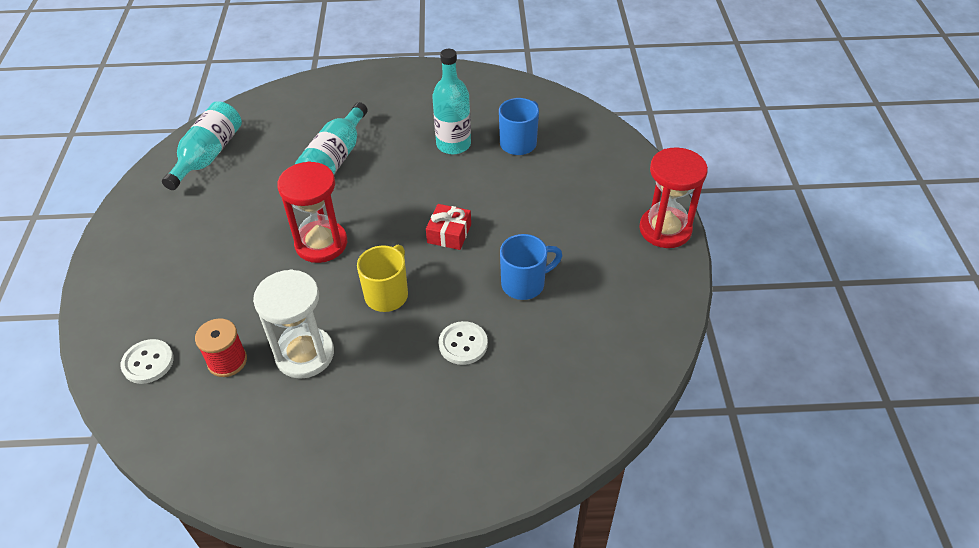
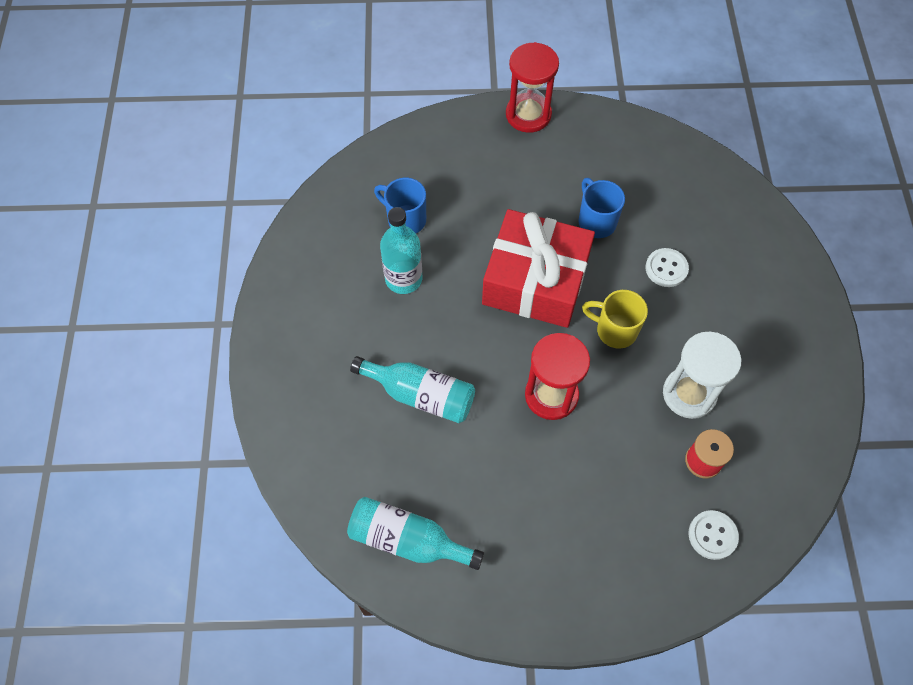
camera: 90 degrees left, 15 degrees up
red gift [426,204,471,250] -> red gift [482,209,595,328], size x2.48

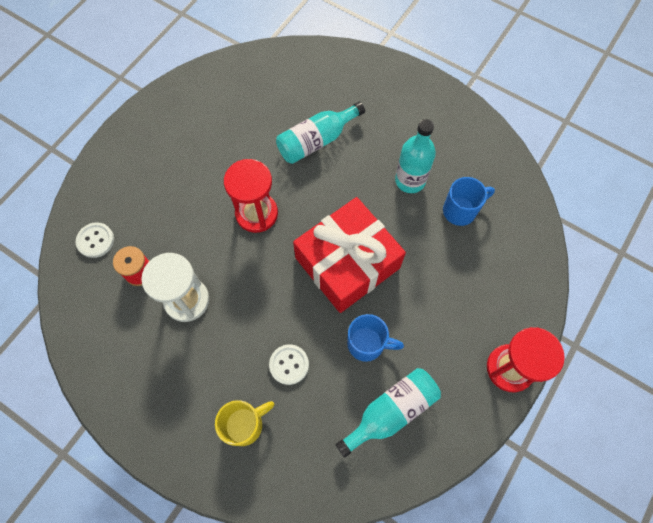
camera: 125 degrees right, 5 degrees up
turquoise bottle [347,497,484,570] -> turquoise bottle moved to [335,368,441,458]
yellow mug [582,290,648,349] -> yellow mug moved to [215,400,274,446]

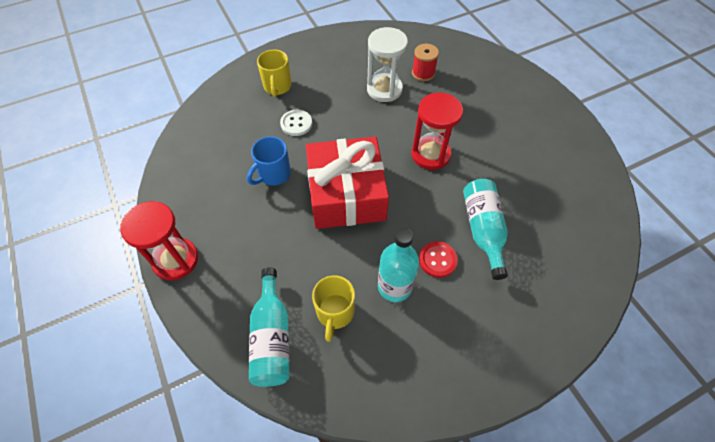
camera: 120 degrees right, 10 degrees down
white button [76,222,114,258] -> none
turquoise bottle [335,368,441,458] -> turquoise bottle moved to [249,268,289,387]
blue mug [443,177,495,226] -> yellow mug [312,275,355,342]
none -> red button [419,241,458,278]

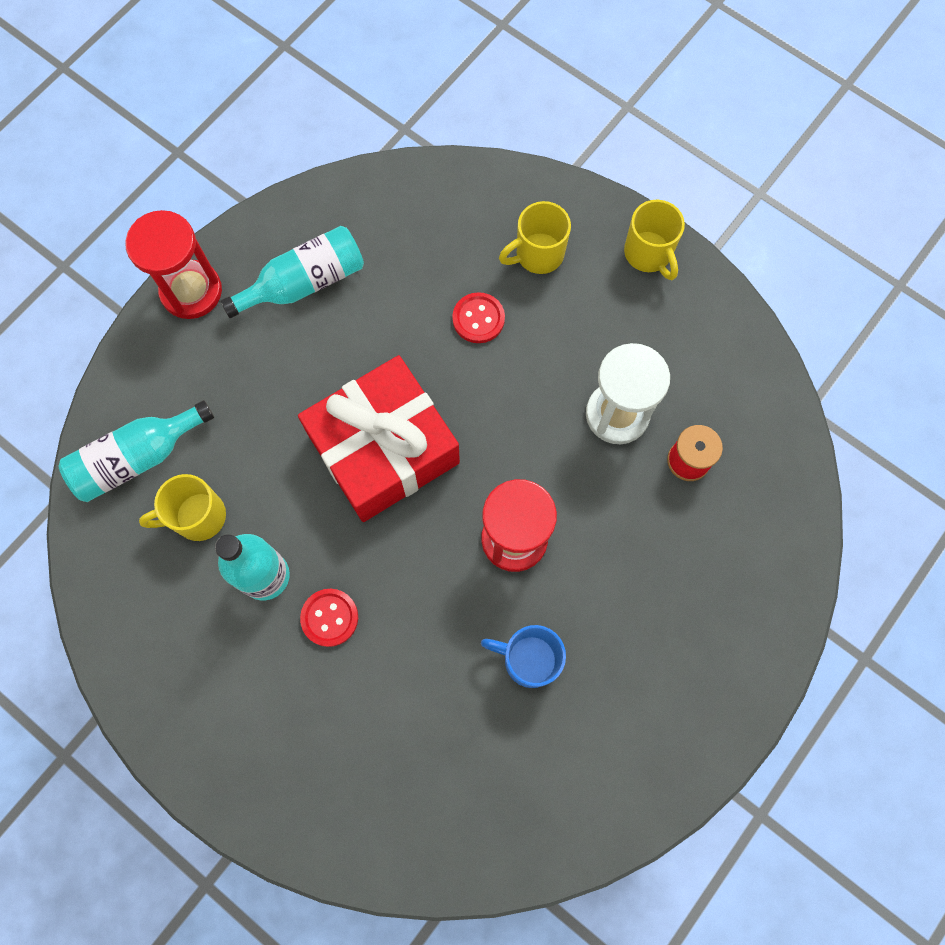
camera: 65 degrees right, 15 degrees up
blue mug [247,136,291,186] -> blue mug moved to [481,625,566,688]
white button [280,110,312,136] -> red button [452,292,505,343]
turquoise bottle [463,179,508,280] -> turquoise bottle moved to [220,226,364,318]
none -> yellow mug [624,200,685,280]

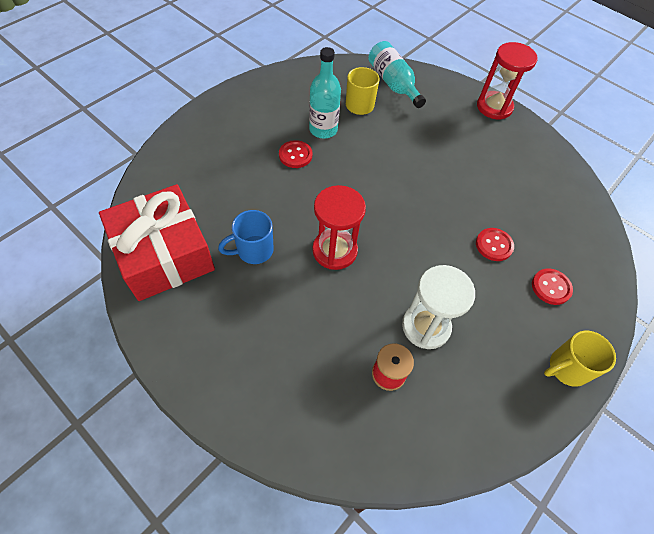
camera: 90 degrees right, 15 degrees down
turquoise bottle [220,226,364,318] -> none
red gift [298,355,460,522] -> red gift moved to [99,184,215,301]
blue mug [481,625,566,688] -> blue mug turned 135 degrees counterclockwise [218,210,274,264]
yellow mug [499,201,571,274] -> red button [532,268,573,305]

